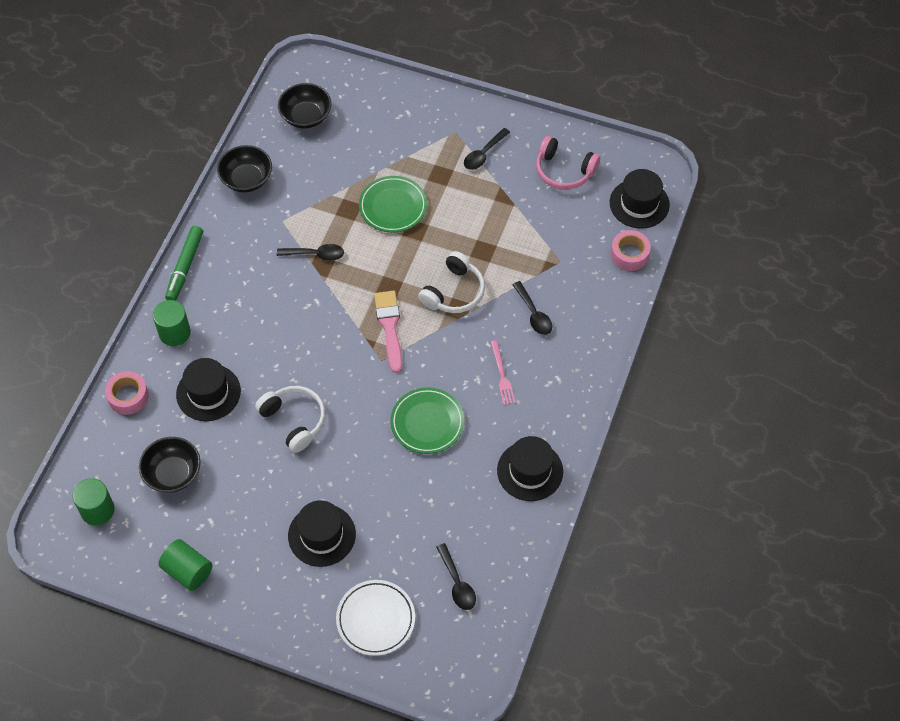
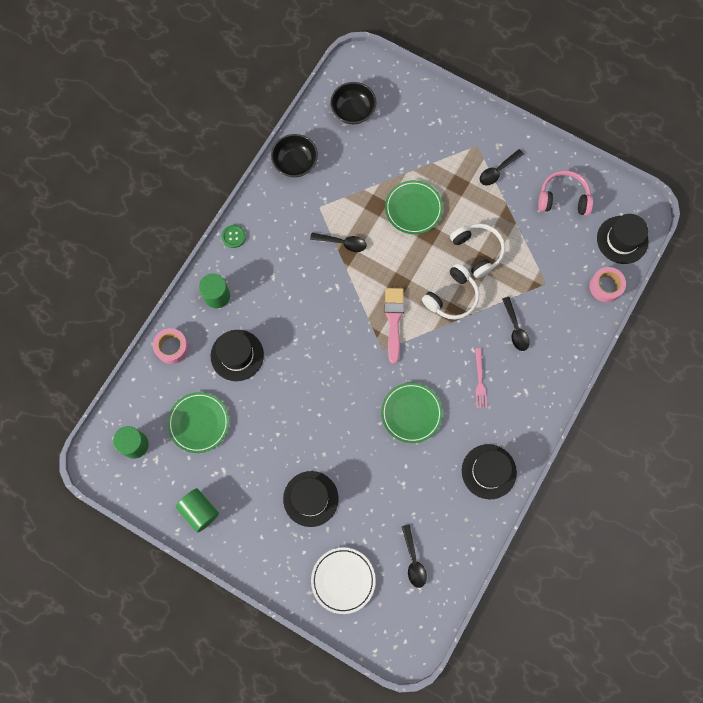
camera: 10 degrees right, 15 degrees up
black bowl [139,437,200,493] -> green plate [167,392,229,453]
green marker [165,226,203,301] -> green button [222,225,246,248]
white headphones [255,386,325,453] -> white headphones moved to [450,224,505,279]
pink headphones [536,136,600,190] -> pink headphones turned 150 degrees clockwise [538,171,593,216]

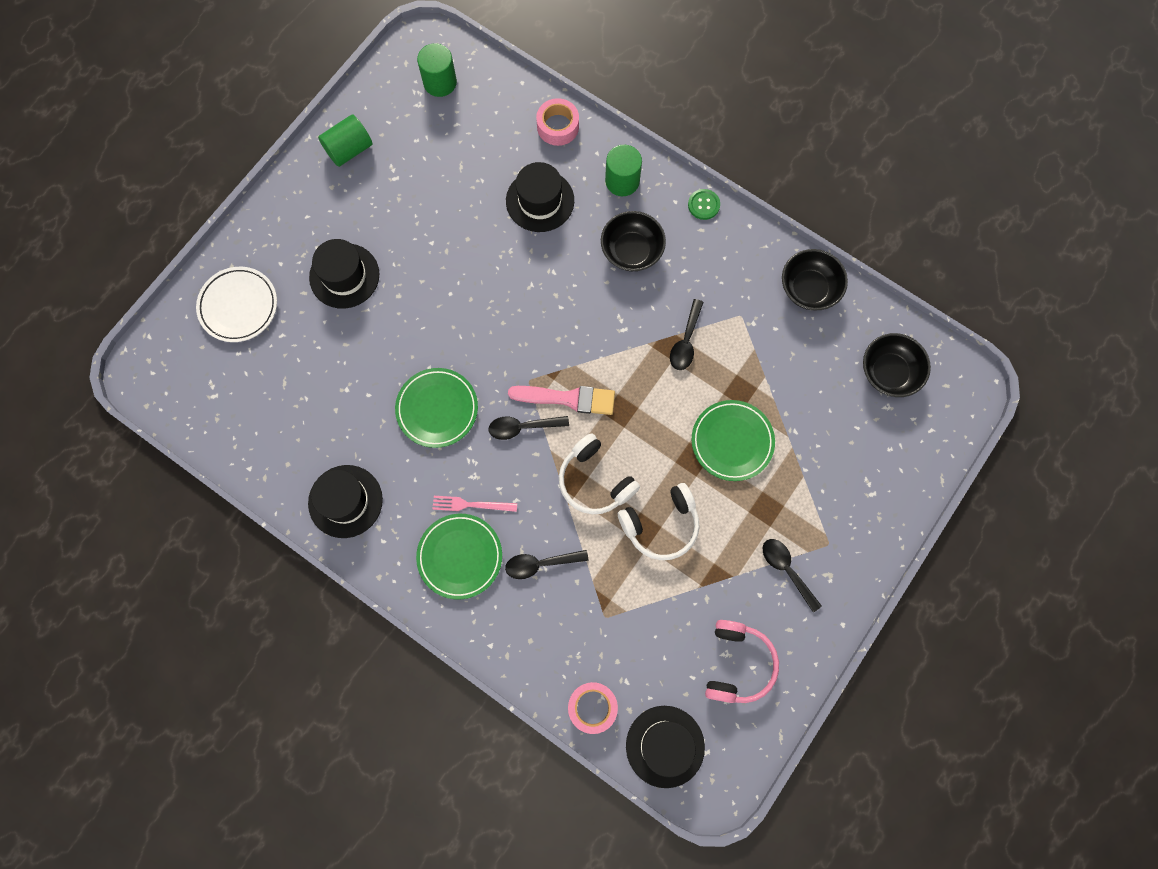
camera: 95 degrees right, 0 degrees up
green plate [167,392,229,453] -> green plate moved to [416,514,502,600]
black spoon [402,525,427,588] -> black spoon moved to [488,416,569,440]
none -> black bowl [601,211,666,271]

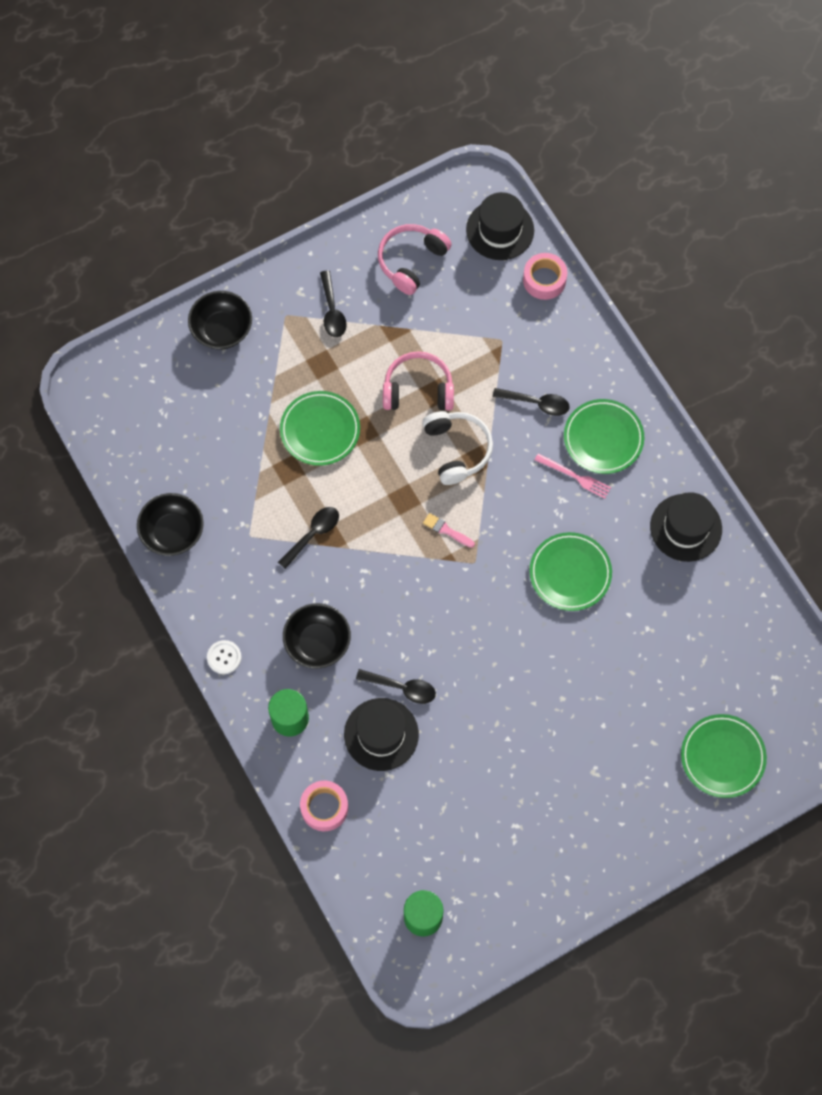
camera: 155 degrees left, 5 degrees down
white plate [196,267,277,342] -> green plate [681,714,767,798]
black hat [309,239,379,309] -> none
green cylinder [318,114,373,167] -> none
black spoon [488,416,569,440] -> black spoon moved to [356,669,436,704]
pink brush [508,386,615,415] -> pink brush [423,513,475,548], size x0.53
white headphones [618,483,700,560] -> pink headphones [383,351,454,410]
green button [688,189,720,220] -> white button [207,640,242,674]
black bowl [863,333,931,397] -> black bowl moved to [188,291,252,350]

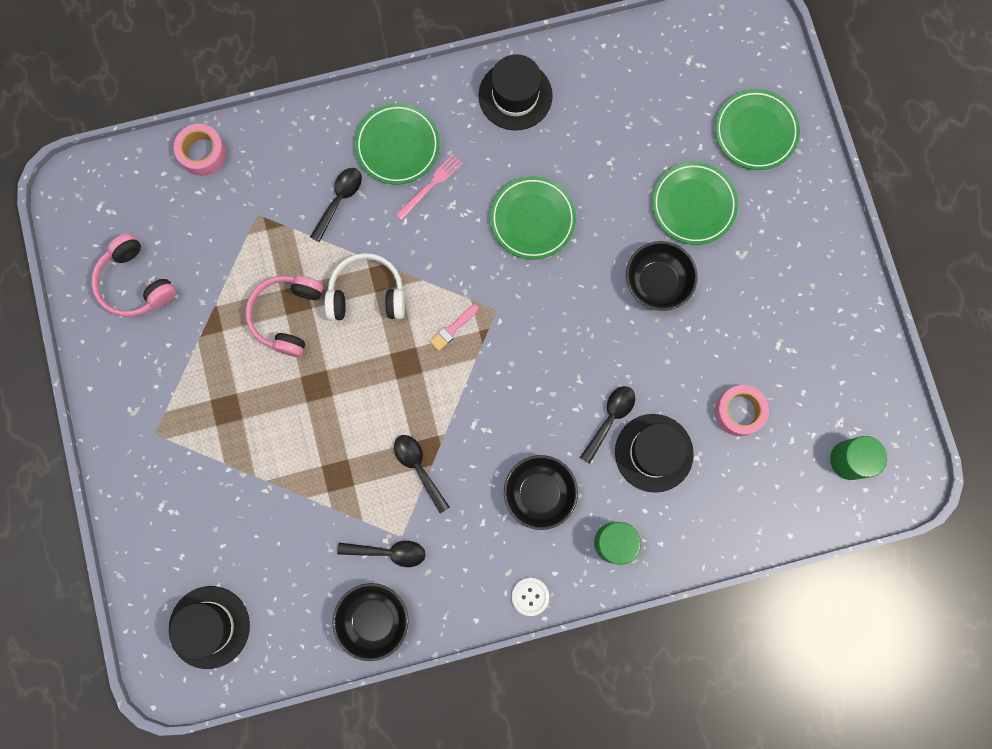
camera: 75 degrees left, 10 degrees up
black bowl [188,291,252,350] -> black bowl moved to [626,241,698,311]
green plate [280,391,360,466] -> green plate moved to [652,162,738,245]
pink tape [300,780,348,831] -> pink tape moved to [715,385,769,436]
black spoon [320,271,347,338] -> black spoon moved to [337,541,426,567]
black hat [466,192,534,260] -> black hat moved to [169,586,250,669]

